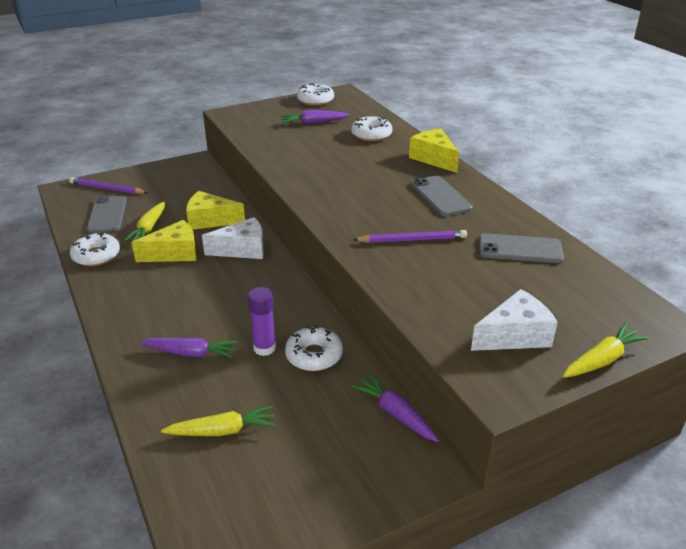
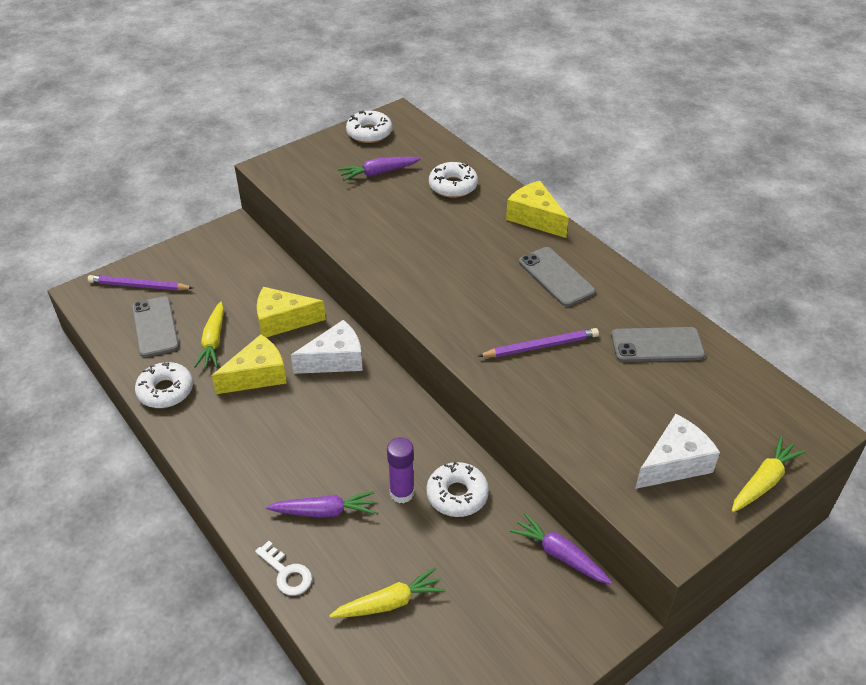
camera: 10 degrees left, 10 degrees up
none -> white key [255,541,312,595]

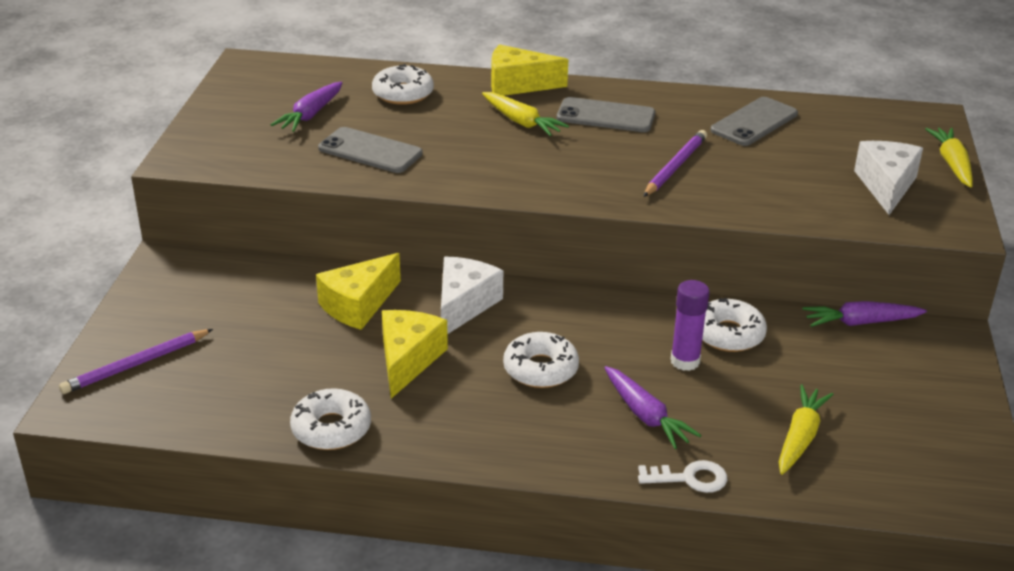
camera: 45 degrees left, 10 degrees down
grey phone [132,296,179,357] -> grey phone moved to [318,127,423,173]
yellow carrot [194,301,224,368] -> yellow carrot moved to [482,92,569,136]
purple carrot [266,491,375,518] -> purple carrot turned 105 degrees clockwise [604,366,702,449]
white donut [346,110,392,143] -> white donut moved to [503,332,579,388]

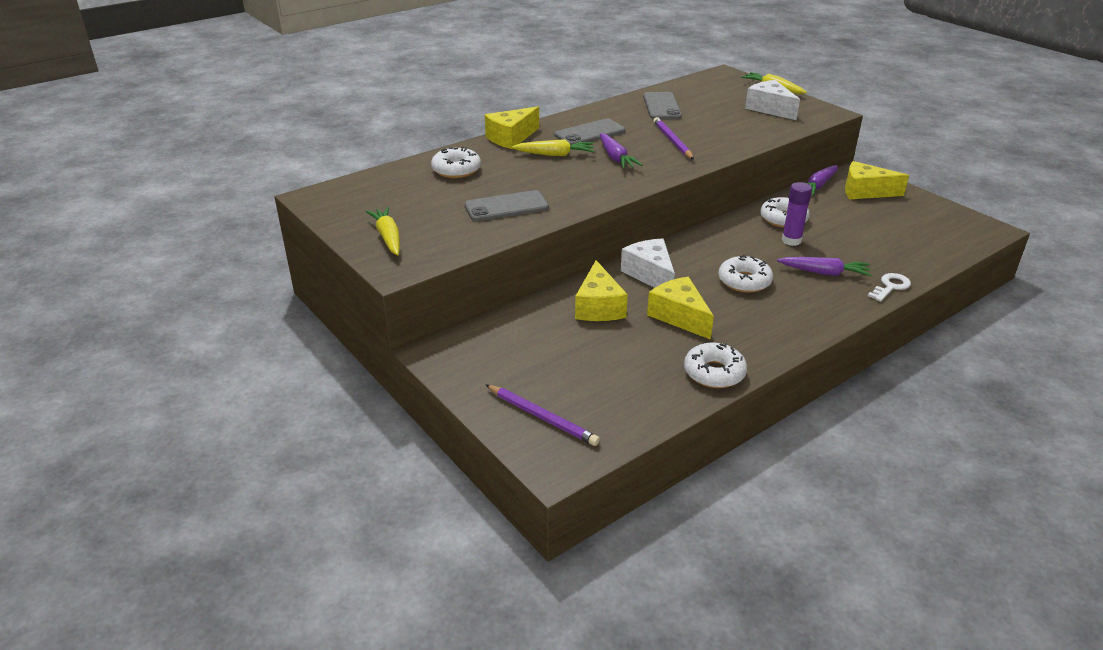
camera: 45 degrees left, 0 degrees up
purple pencil [59,329,213,394] -> purple pencil turned 60 degrees counterclockwise [486,385,600,446]
purple carrot [271,82,342,132] -> purple carrot moved to [600,133,642,169]
yellow carrot [779,385,834,475] -> yellow carrot moved to [366,207,400,256]
none -> yellow cheese [845,161,909,199]

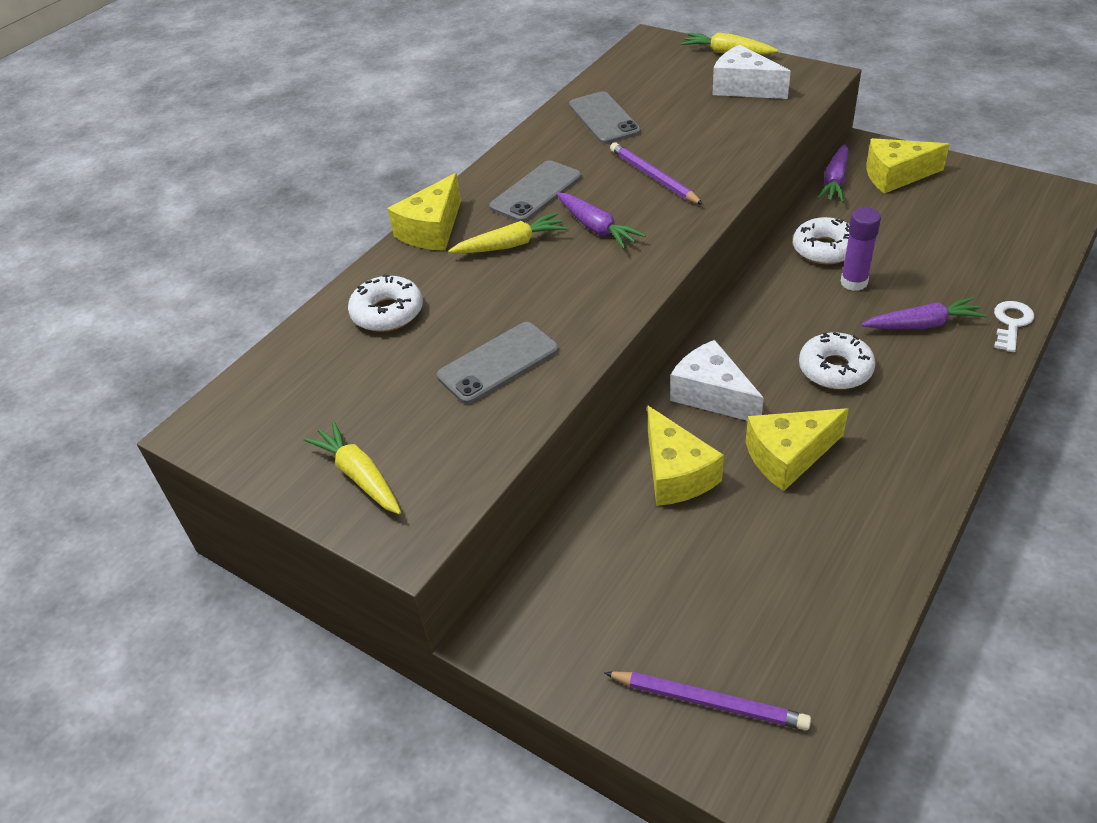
camera: 15 degrees left, 10 degrees up
yellow cheese [647,277,714,340] -> yellow cheese turned 60 degrees counterclockwise [746,408,849,491]
white donut [684,343,747,388] -> none

